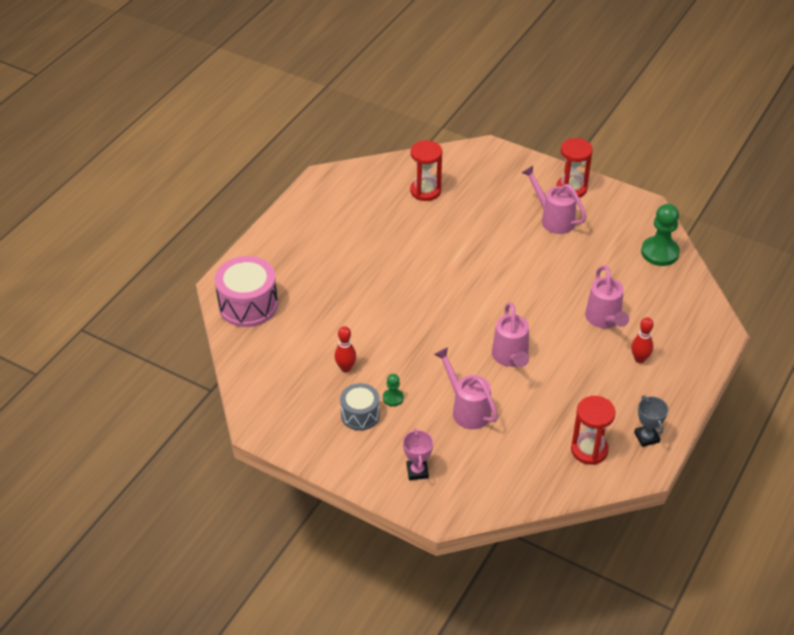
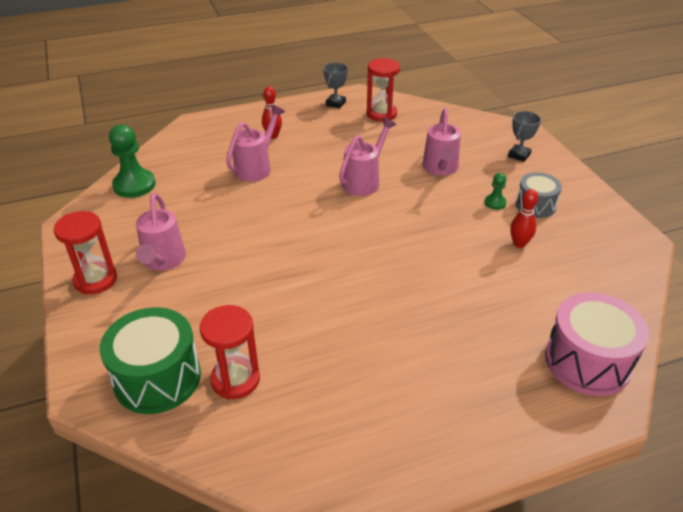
camera: 140 degrees left, 5 degrees down
pink trophy [403,428,433,480] -> grey trophy [508,111,541,162]
none -> green drum [100,307,201,414]

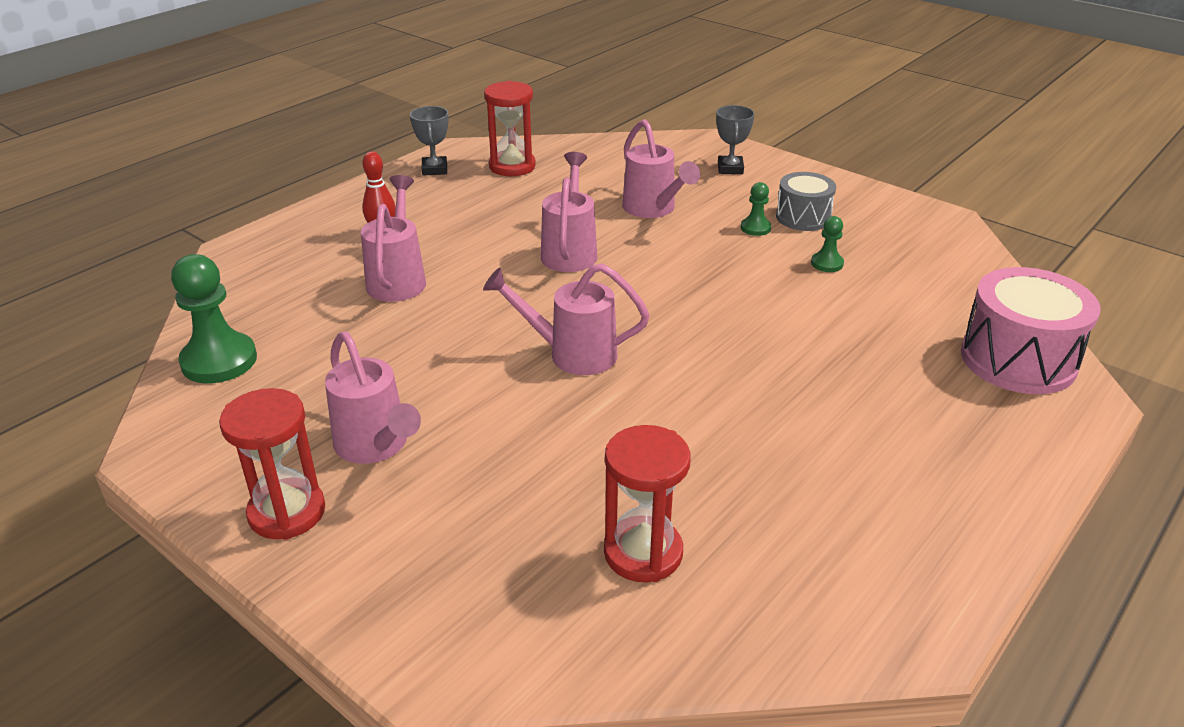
camera: 30 degrees left, 5 degrees down
green drum [100,307,201,414] -> none
red bowling pin [510,189,538,248] -> green pawn [811,216,844,272]
none -> pink watering can [483,263,650,375]

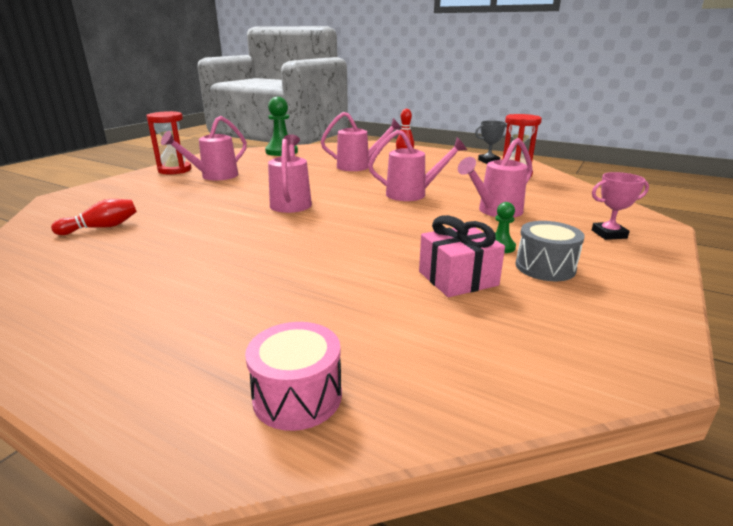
camera: 80 degrees right, 10 degrees down
red hourglass [604,425,691,583] -> red bowling pin [51,199,137,235]
grey trophy [716,105,755,174] -> pink trophy [592,172,649,240]
green pawn [811,216,844,272] -> pink gift [419,215,505,297]
pink drum [961,267,1101,394] -> pink drum [245,322,342,431], size x0.61

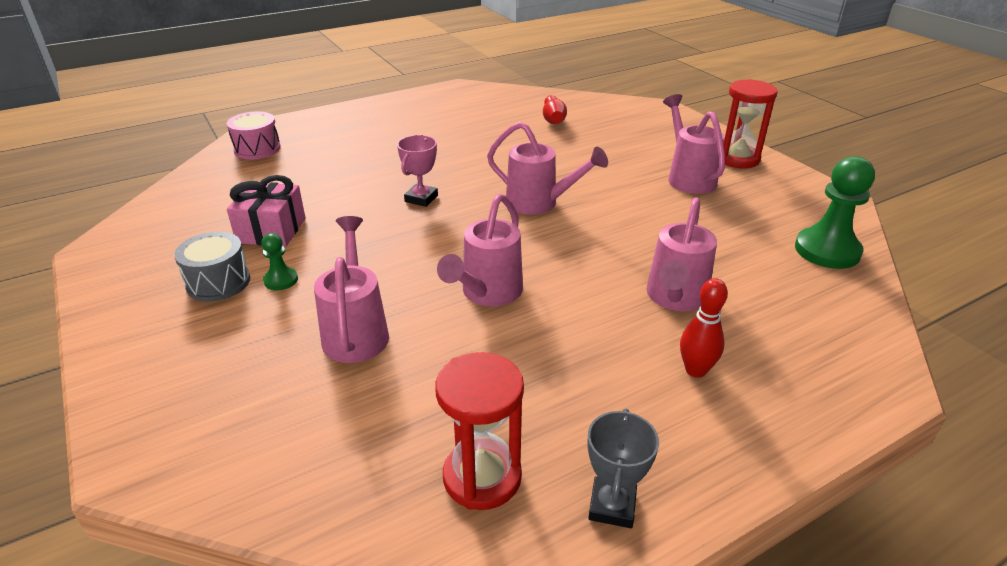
camera: 120 degrees right, 10 degrees up
pink trophy [592,172,649,240] -> pink trophy moved to [397,135,438,207]

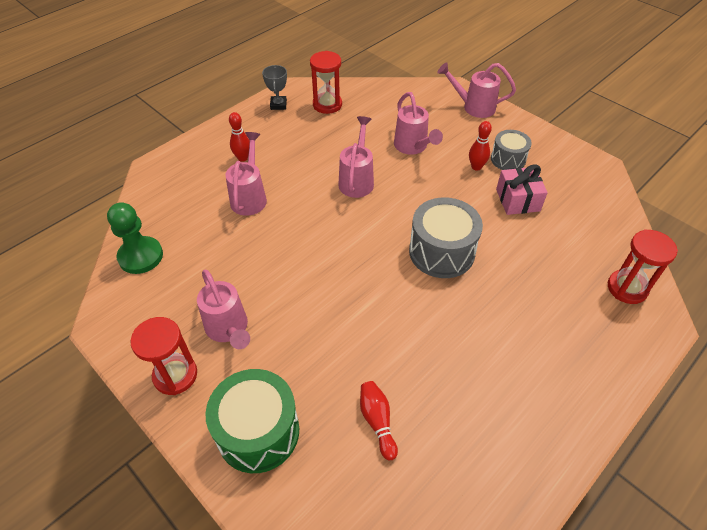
camera: 165 degrees right, 15 degrees up
pink drum [226,112,281,159] -> red hourglass [608,229,678,304]
green pawn [261,233,298,290] -> red bowling pin [469,121,492,171]
pink trophy [397,135,438,207] -> grey drum [409,198,483,278]
pink watering can [487,121,608,215] -> pink watering can moved to [437,62,516,118]
none -> green drum [205,369,299,473]

